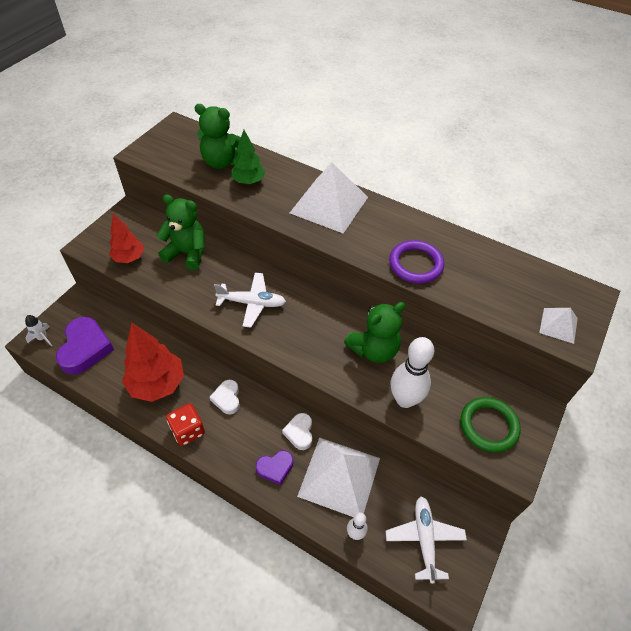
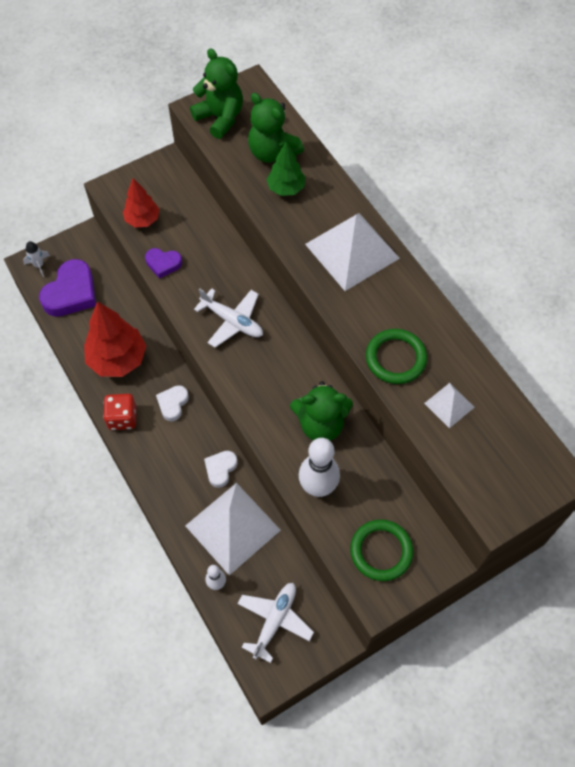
camera: 30 degrees right, 10 degrees up
green teddy bear [157,195,205,270] -> green teddy bear moved to [190,49,243,139]
purple heart [256,450,293,485] -> purple heart moved to [145,248,182,279]
purple ring [389,240,444,283] -> green ring [366,329,427,384]
white pyramid [539,308,578,344] -> white pyramid moved to [424,383,475,428]

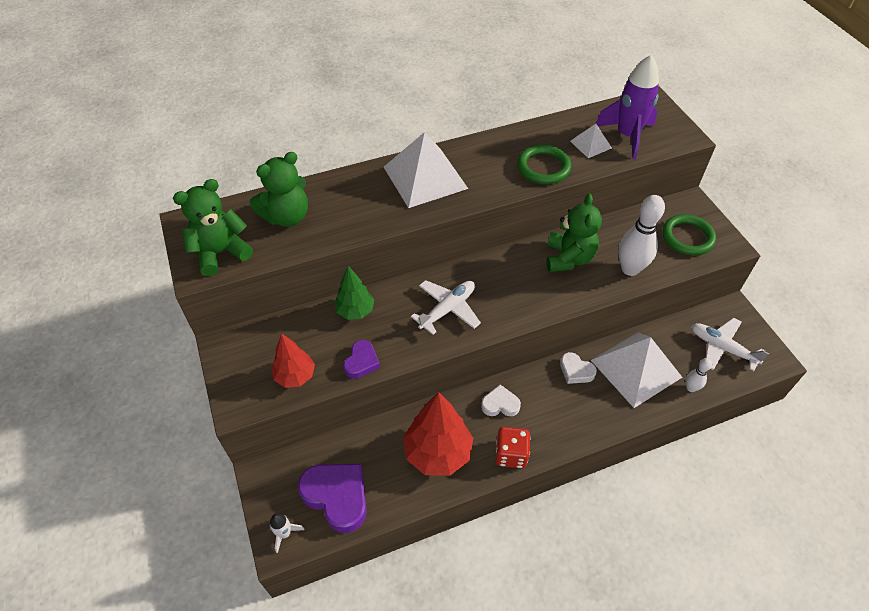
camera: 80 degrees left, 10 degrees down
white heart [156,385,189,421] -> white heart turned 150 degrees clockwise [481,385,521,416]
green tree [267,141,305,196] -> green tree moved to [334,266,374,320]
none -> purple rocket [596,55,659,160]

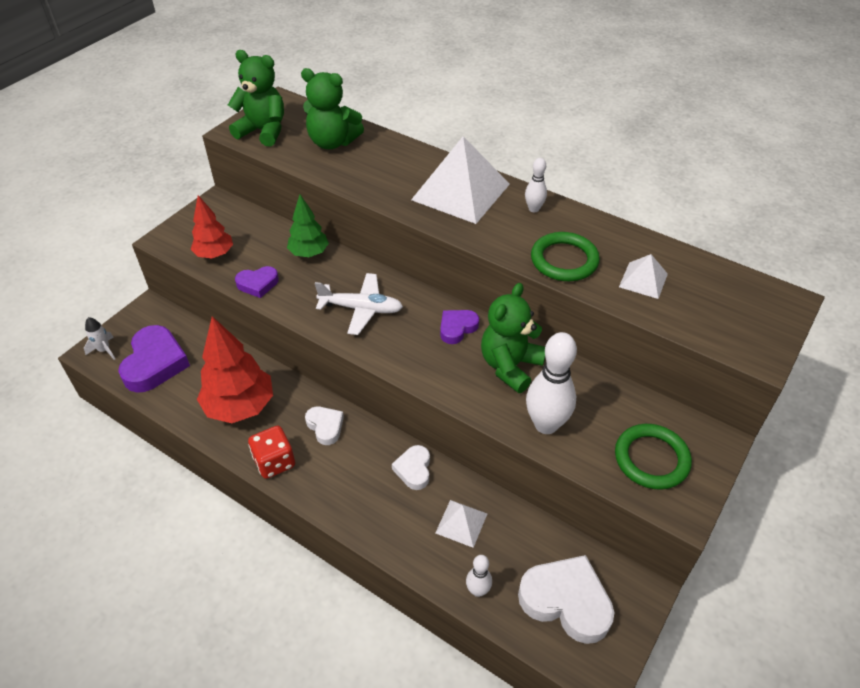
camera: 55 degrees right, 5 degrees down
green teddy bear [546,194,602,272] -> green teddy bear turned 150 degrees clockwise [481,283,545,393]
white pyramid [591,332,682,408] -> white pyramid [436,500,487,548], size x0.48
purple rocket [596,55,659,160] -> none
white plane [692,318,769,371] -> white heart [518,555,614,644]
none -> purple heart [440,310,479,344]
none -> white bowling pin [525,158,547,212]

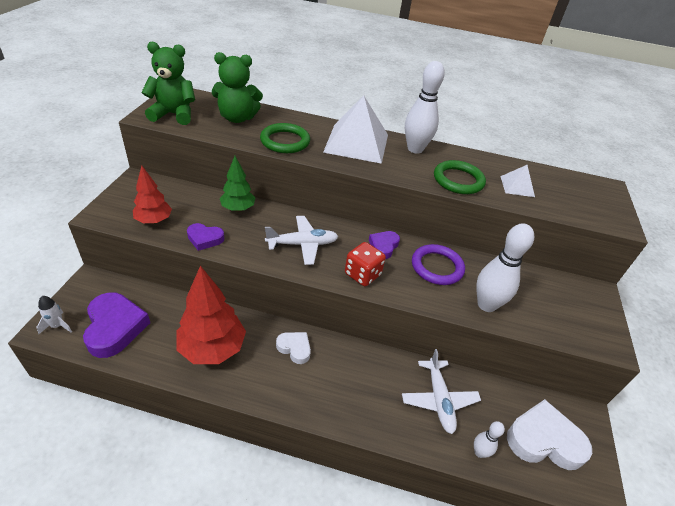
camera: 25 degrees left, 5 degrees down
purple heart [235,266,279,298] -> purple heart turned 45 degrees clockwise [187,223,225,251]
red dice [248,426,295,479] -> red dice moved to [345,242,386,286]
white heart [392,445,430,490] -> none
white pyramid [436,500,487,548] -> white plane [402,349,481,434]
green teddy bear [481,283,545,393] -> purple ring [412,244,465,285]
white bowling pin [525,158,547,212] -> white bowling pin [405,61,445,154], size x1.93
green ring [615,424,692,490] -> green ring moved to [260,123,310,153]

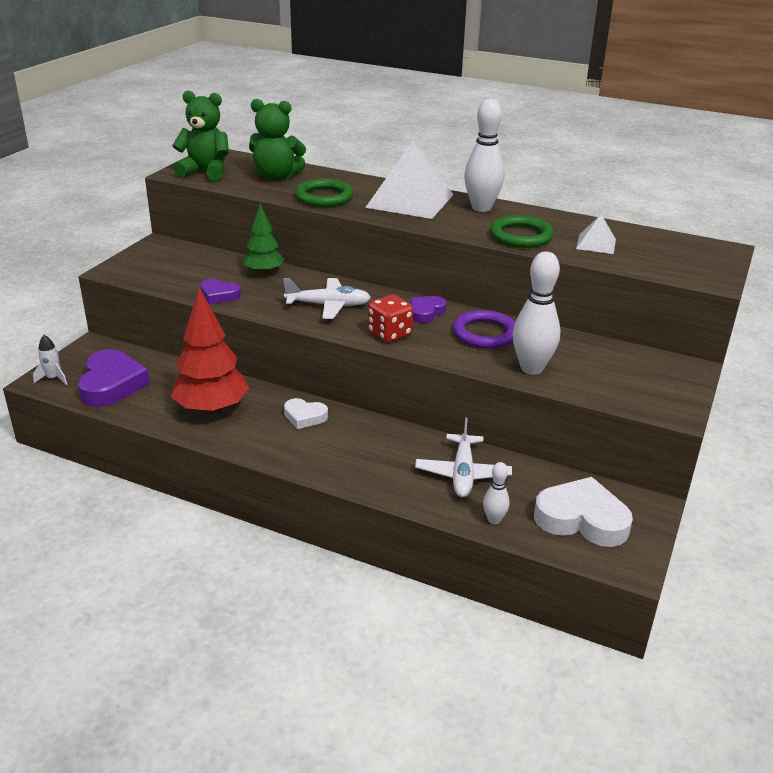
camera: 15 degrees right, 10 degrees down
red tree [133,165,172,224] -> none
white heart [276,332,311,364] -> white heart turned 150 degrees clockwise [284,398,328,429]

